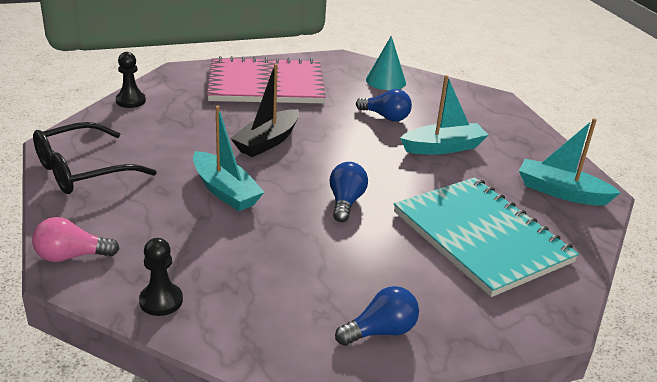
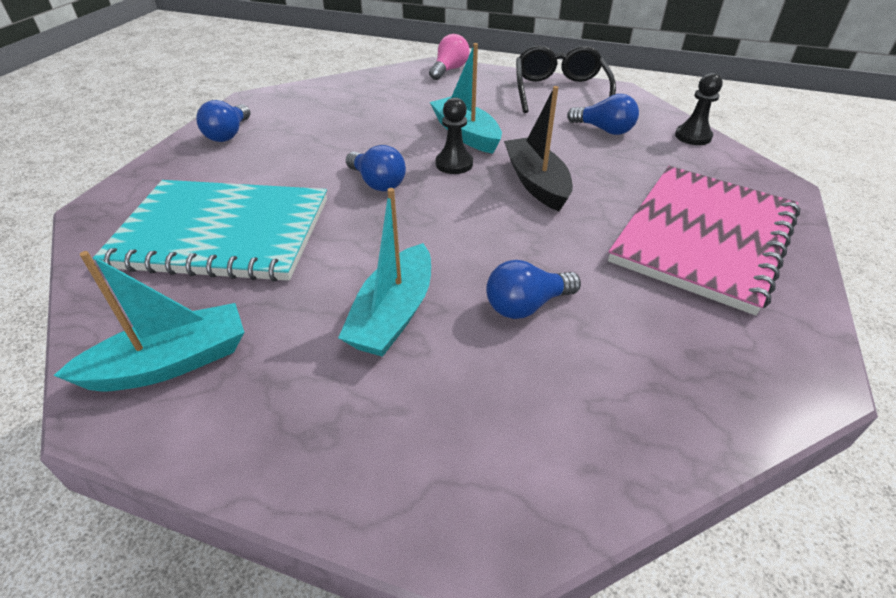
camera: 130 degrees right, 10 degrees up
black pawn [139,238,183,316] -> black pawn moved to [436,97,473,174]
turquoise boat [193,106,264,211] -> turquoise boat turned 60 degrees clockwise [430,43,502,154]
turquoise cone [366,36,406,90] -> none
none -> blue light bulb [567,94,639,135]

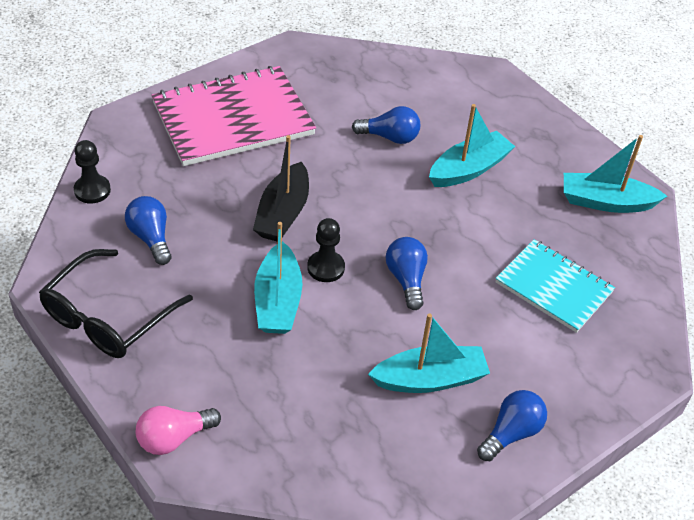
camera: 150 degrees left, 5 degrees up
turquoise notebook [93,180,327,282] -> turquoise notebook [495,239,615,333], size x0.62
none -> turquoise boat [368,314,490,393]

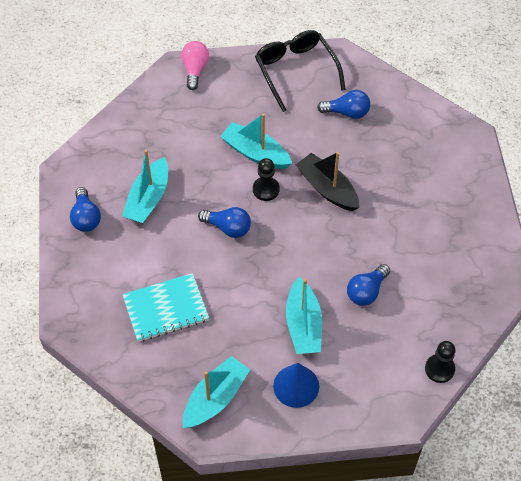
camera: 125 degrees right, 10 degrees up
black pawn [74,140,111,204] -> black pawn moved to [425,341,455,383]
pink notebook [151,66,316,166] -> none
none -> blue cone [273,363,319,408]

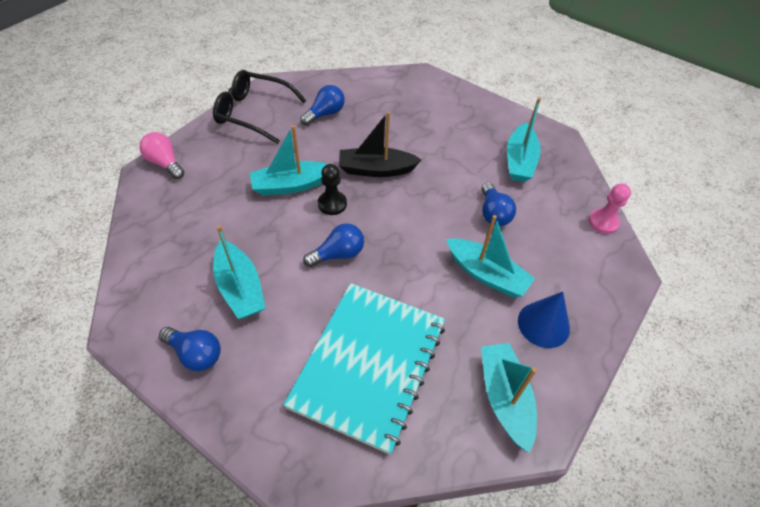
camera: 50 degrees left, 5 degrees down
turquoise notebook [122,273,209,342] -> turquoise notebook [283,283,445,455], size x1.61
black pawn [425,341,455,383] -> pink pawn [589,183,631,234]
none -> turquoise boat [507,98,541,182]

